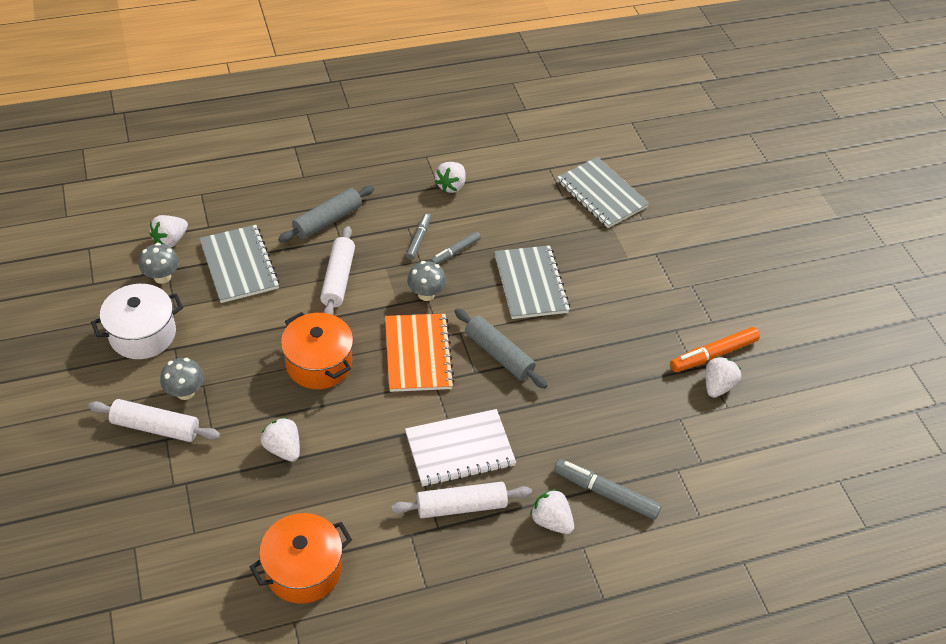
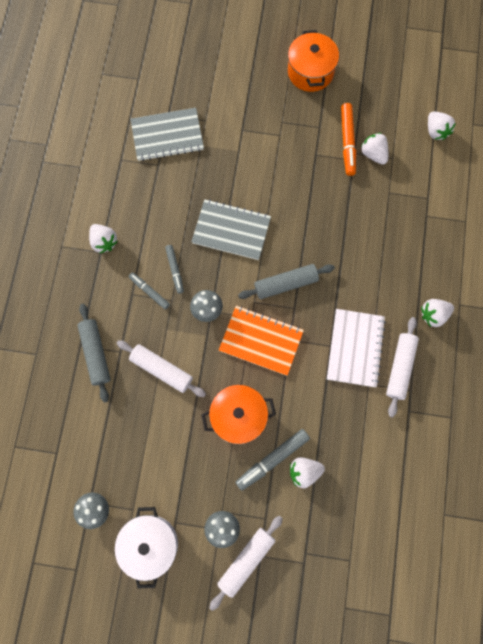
camera: 60 degrees left, 25 degrees up
white strawberry [149,215,188,247] -> white strawberry moved to [428,112,456,140]
grey notebook [199,225,280,303] -> none
orange pot [250,513,352,604] -> orange pot moved to [288,30,339,92]
grey marker [554,459,662,520] -> grey marker moved to [235,429,310,491]

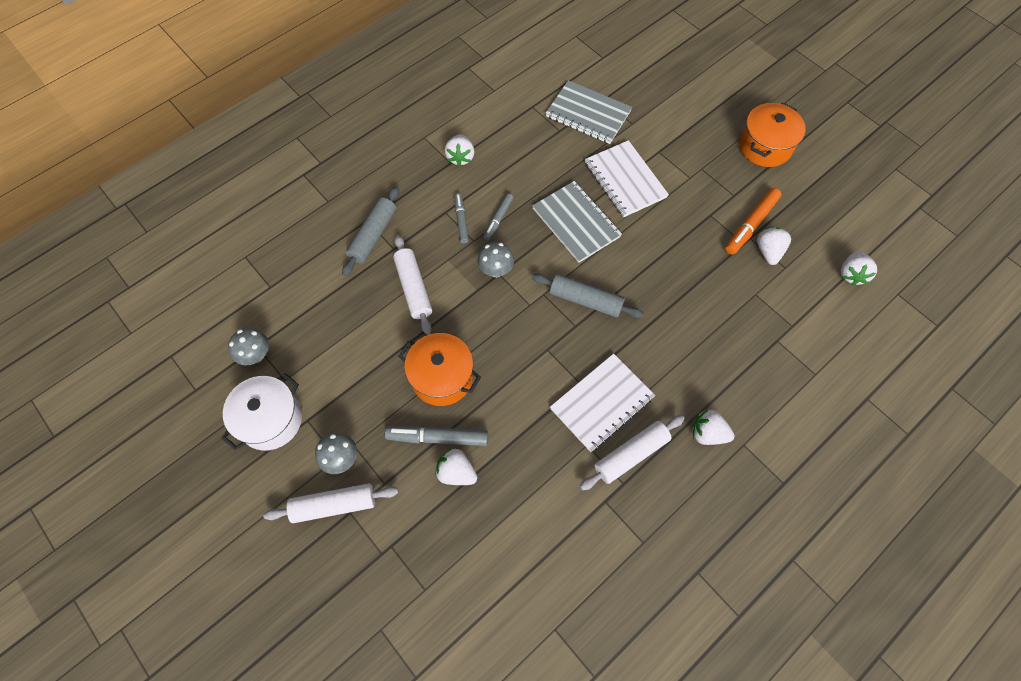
camera: 40 degrees right, 10 degrees down
orange notebook [219,306,304,376] -> none
none -> white notebook [585,140,669,217]

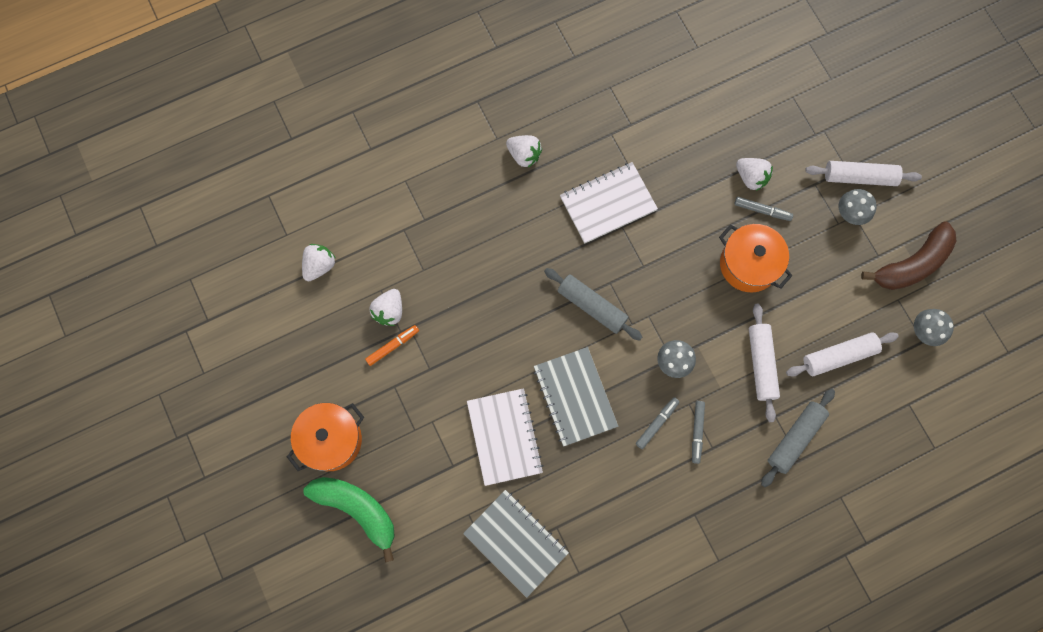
camera: 165 degrees left, 10 degrees up
white pot [221,373,302,451] -> brown banana [861,221,956,290]
grey marker [385,426,488,446] -> grey marker [734,197,793,221], size x0.63
white strawberry [444,134,475,167] -> none
white rolling pin [580,415,685,490] -> white rolling pin moved to [786,332,899,377]
orange marker [725,188,781,255] -> orange marker [365,325,419,366], size x0.63
none -> green banana [303,477,395,562]

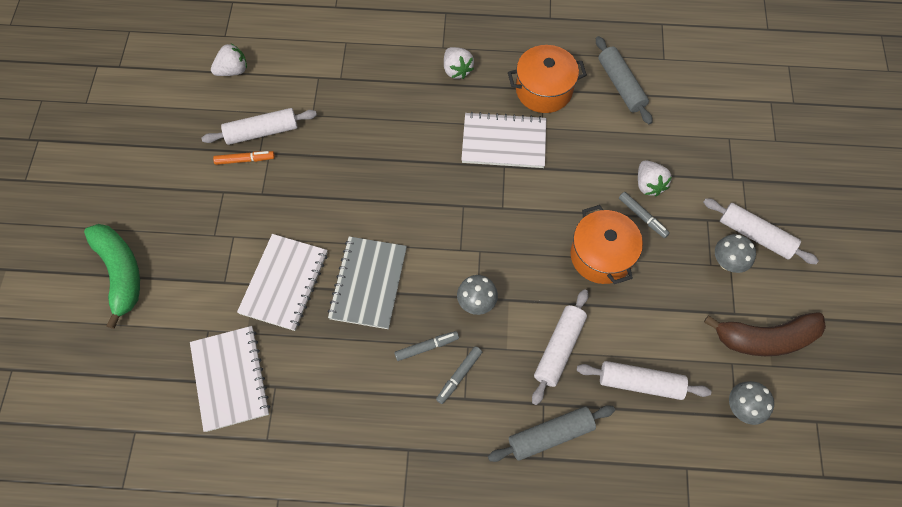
camera: 30 degrees right, 10 degrees down
orange pot [287,403,364,471] -> orange pot moved to [508,45,587,113]
white strawberry [369,289,402,326] -> white rolling pin [201,108,317,145]
grey notebook [463,490,569,598] -> white notebook [190,326,270,432]
grey rolling pin [544,268,642,341] -> grey rolling pin moved to [596,36,653,124]

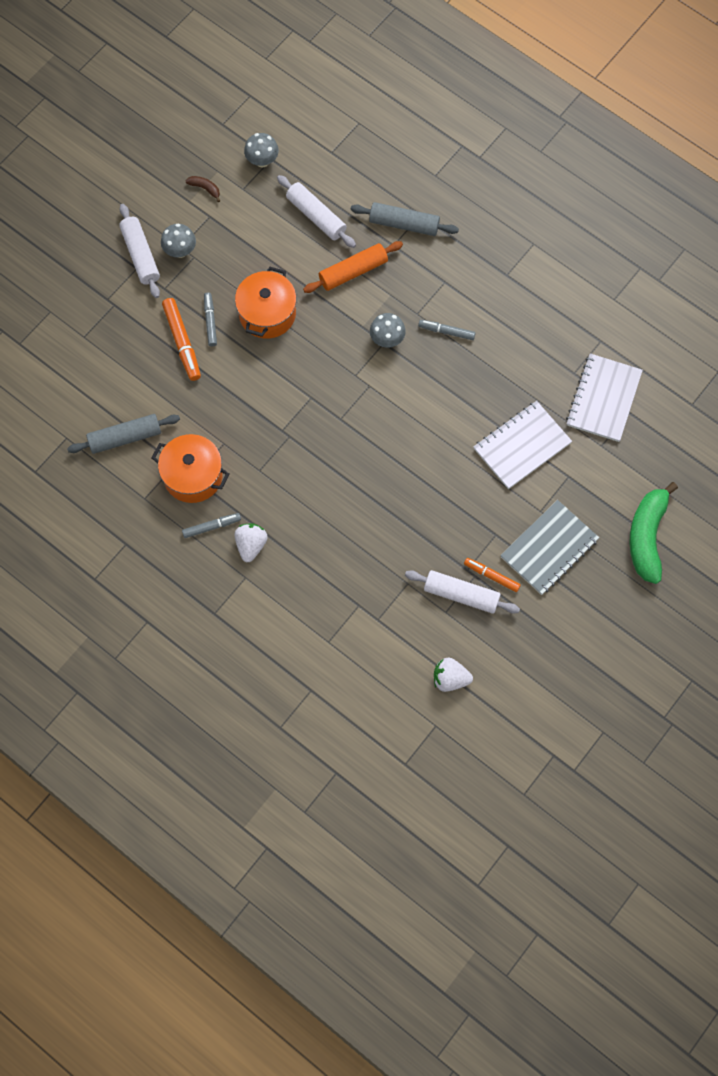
camera: 145 degrees left, 5 degrees up
grey notebook [327,236,407,329] -> grey notebook moved to [500,500,599,595]
grey marker [436,346,482,404] -> grey marker moved to [182,513,241,538]
white notebook [461,112,546,168] -> none
white rolling pin [532,289,589,405] -> orange rolling pin [303,241,403,293]
grey rolling pin [596,36,653,124] -> grey rolling pin turned 60 degrees clockwise [67,414,180,454]
white strawberry [638,160,672,196] -> orange marker [162,298,201,381]
brown banana [704,312,826,356] -> brown banana [186,176,220,202], size x0.42

